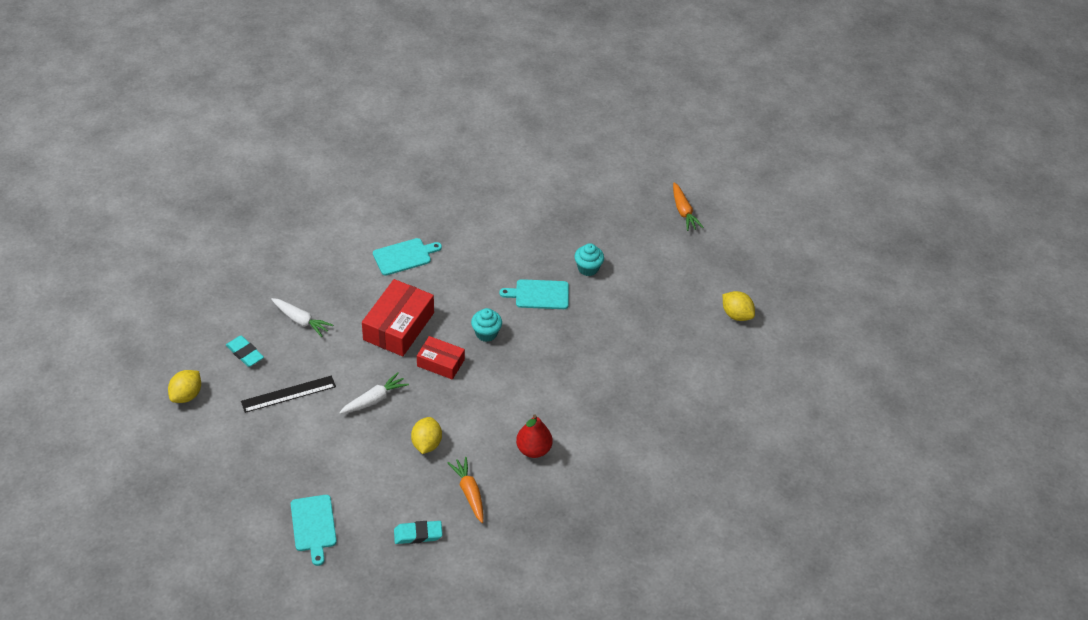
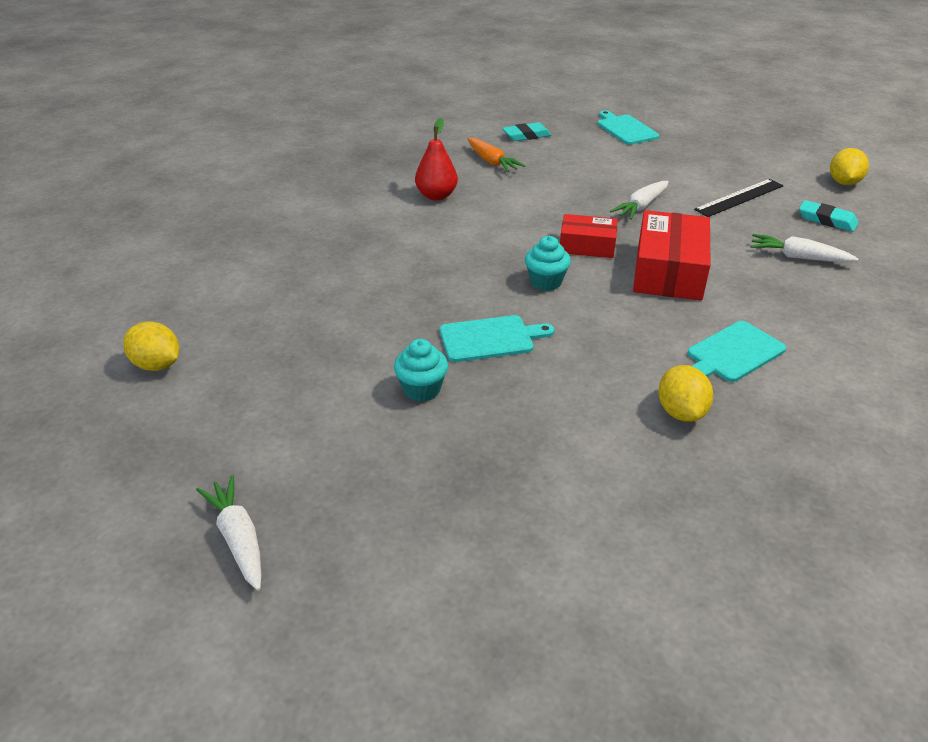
camera: 170 degrees right, 10 degrees down
yellow lemon [411,417,442,454] -> yellow lemon moved to [658,365,713,422]
orange carrot [673,182,704,231] -> white carrot [196,475,261,591]

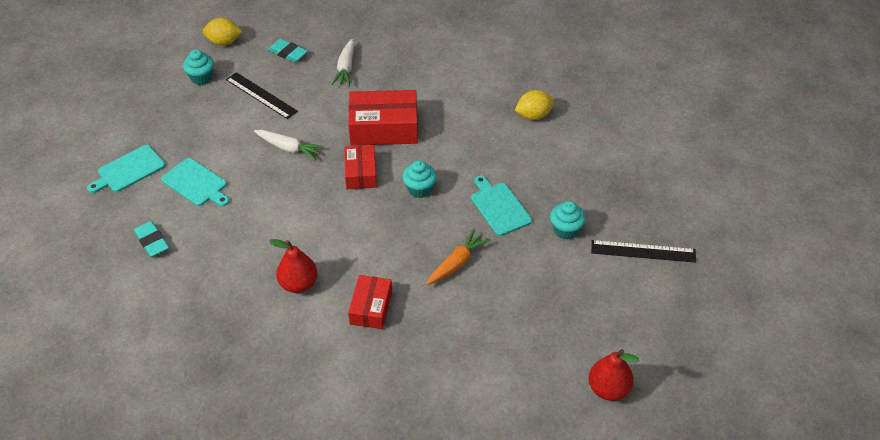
camera: 105 degrees left, 10 degrees up
yellow lemon [123,321,179,371] -> red pear [589,349,639,401]
white carrot [196,475,261,591] -> none
orange carrot [468,138,525,172] -> orange carrot moved to [426,229,490,285]
turquoise cutting board [687,321,786,382] -> turquoise cutting board moved to [161,158,229,206]
turquoise eraser [799,200,858,232] -> turquoise eraser turned 75 degrees counterclockwise [268,39,308,62]
none -> turquoise cupcake [183,49,214,85]
none -> red box [348,275,392,329]
none -> black ruler [591,240,696,263]

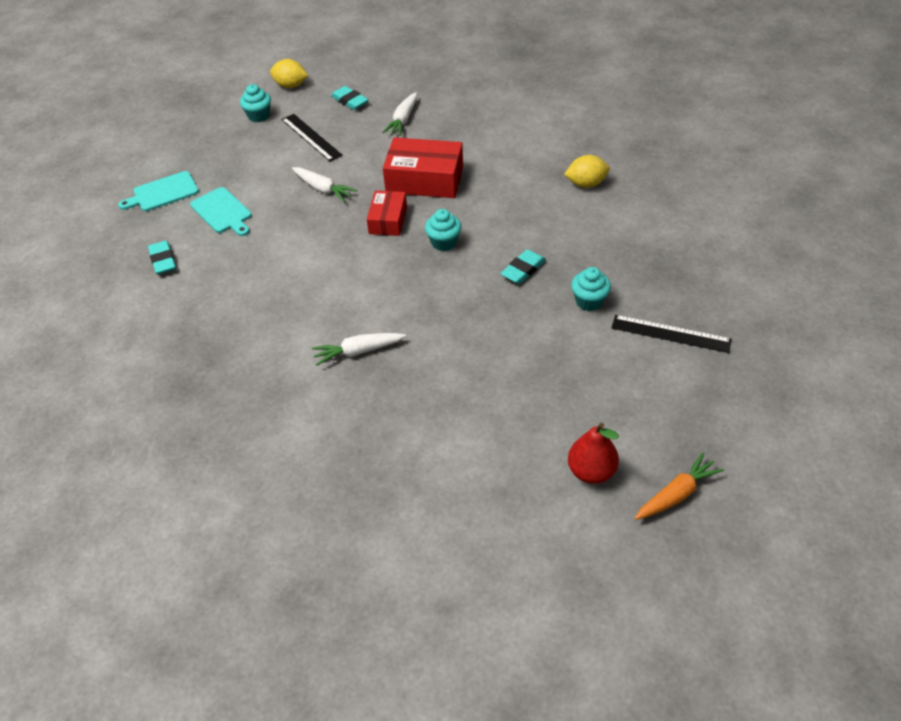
camera: 15 degrees right, 0 degrees up
red pear [269,239,317,293] -> none
red box [348,275,392,329] -> white carrot [312,333,406,366]
orange carrot [426,229,490,285] -> orange carrot moved to [635,452,724,520]
turquoise cutting board [471,175,532,236] -> turquoise eraser [500,249,546,284]

